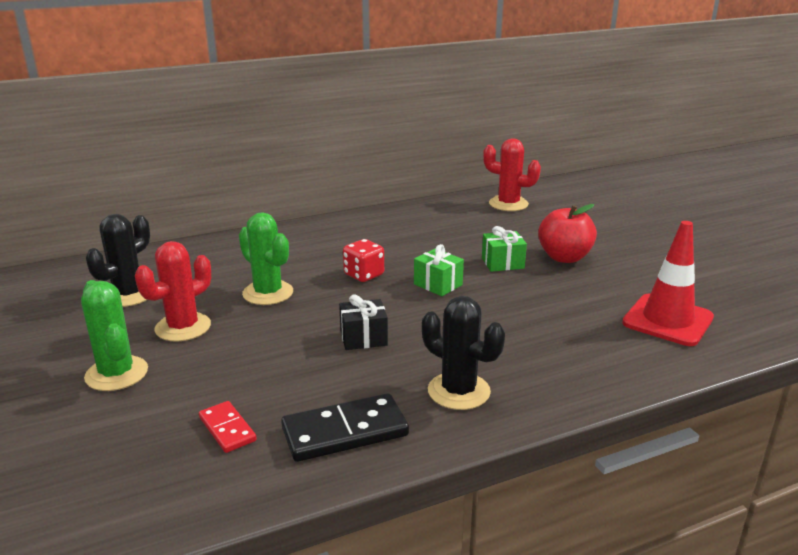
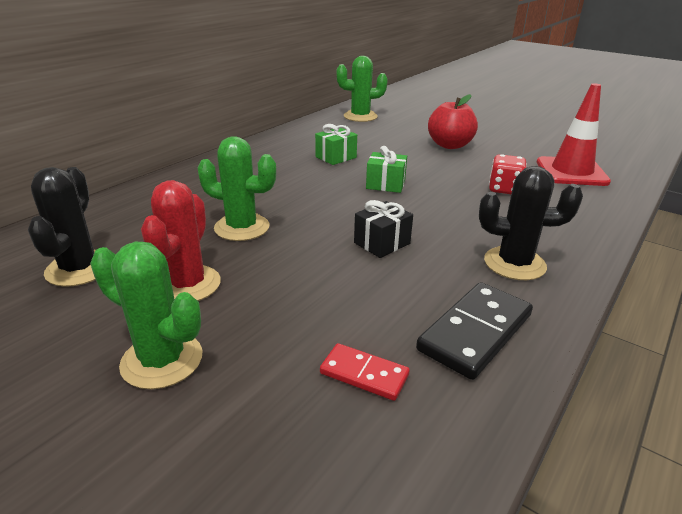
camera: 30 degrees left, 5 degrees up
red dice [343,239,384,282] -> red dice moved to [489,154,527,194]
green gift [482,226,527,272] -> green gift moved to [315,124,357,165]
red cactus [483,139,541,211] -> green cactus [336,56,388,122]

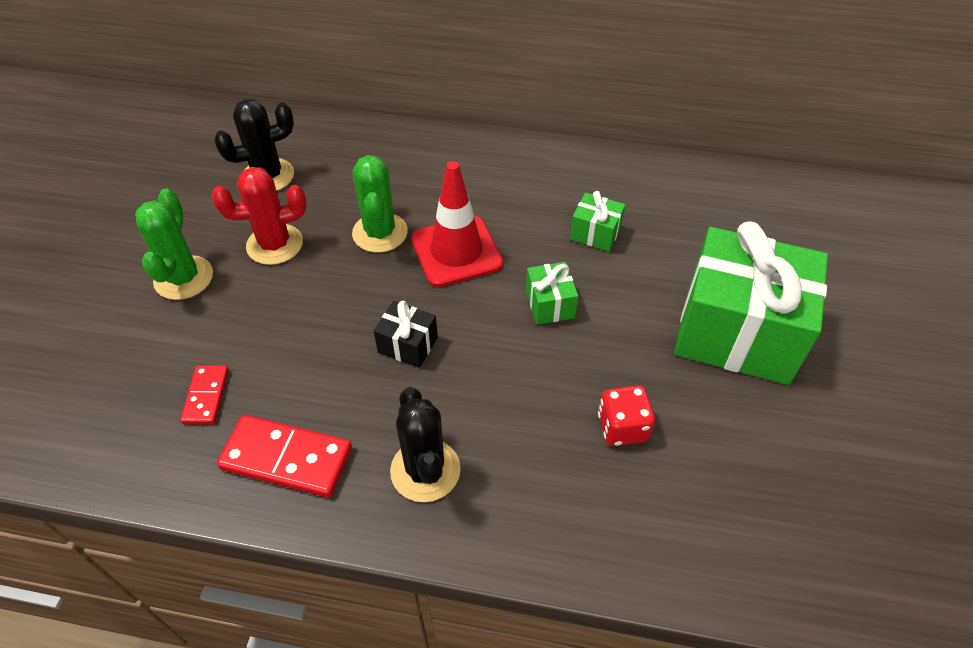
camera: 65 degrees right, 20 degrees up
green cactus [336,56,388,122] -> none
black domino [416,282,533,380] -> red domino [217,415,352,498]
red apple [428,94,478,149] -> green gift [674,221,828,385]
red traffic cone [537,83,611,186] -> red traffic cone moved to [411,161,503,287]

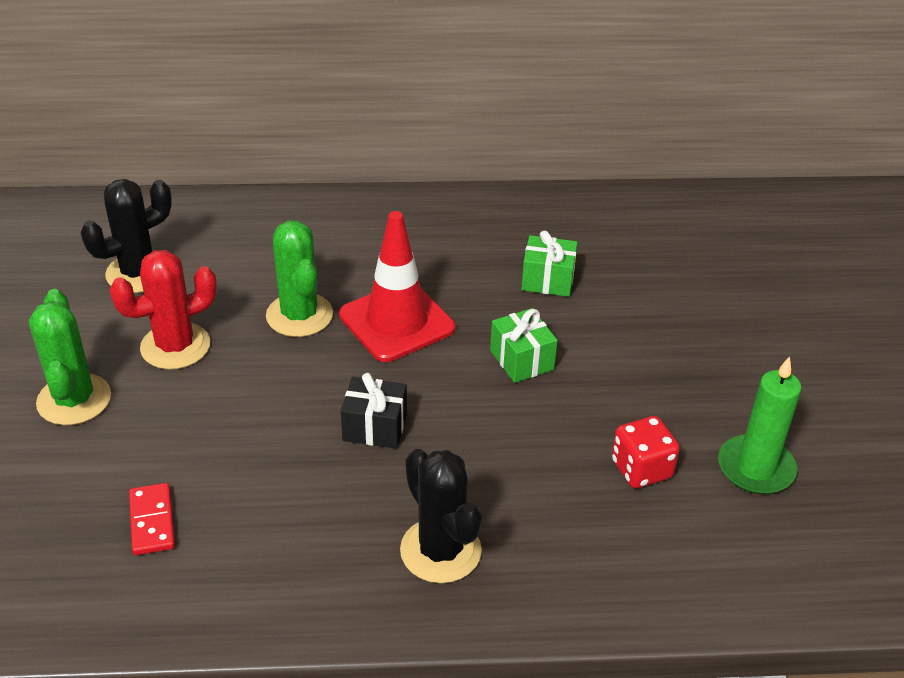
camera: 15 degrees left, 10 degrees down
red domino [217,415,352,498] -> none
green gift [674,221,828,385] -> none
none -> green candle [718,356,802,494]

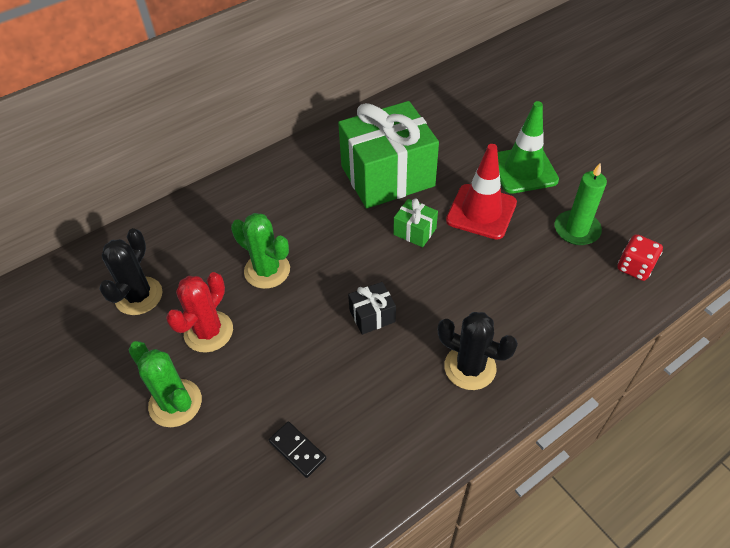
camera: 30 degrees left, 10 degrees up
red domino [129,483,175,555] -> black domino [269,422,326,478]
red traffic cone [339,211,455,362] -> red traffic cone moved to [446,144,517,240]
green gift [521,231,578,297] -> green gift [338,101,439,208], size x2.39
red dice [612,416,680,488] -> red dice moved to [617,234,663,281]
none -> green traffic cone [498,101,559,194]

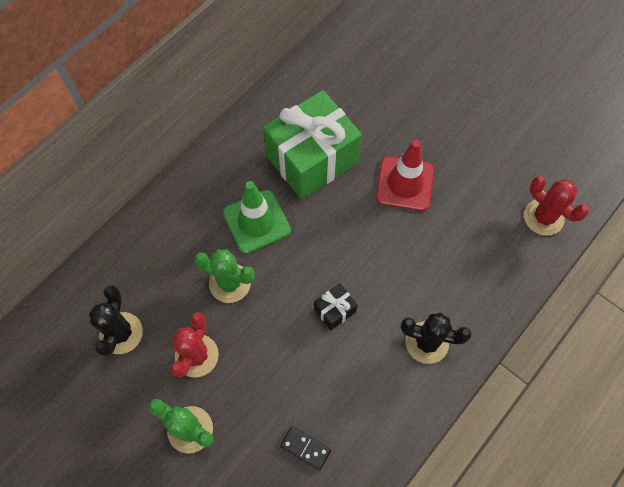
camera: 15 degrees left, 15 degrees up
green gift [393,198,438,247] -> none
green traffic cone [498,101,559,194] -> green traffic cone moved to [223,181,291,254]
green candle [555,163,607,245] -> none
red dice [617,234,663,281] -> red cactus [524,176,589,236]

